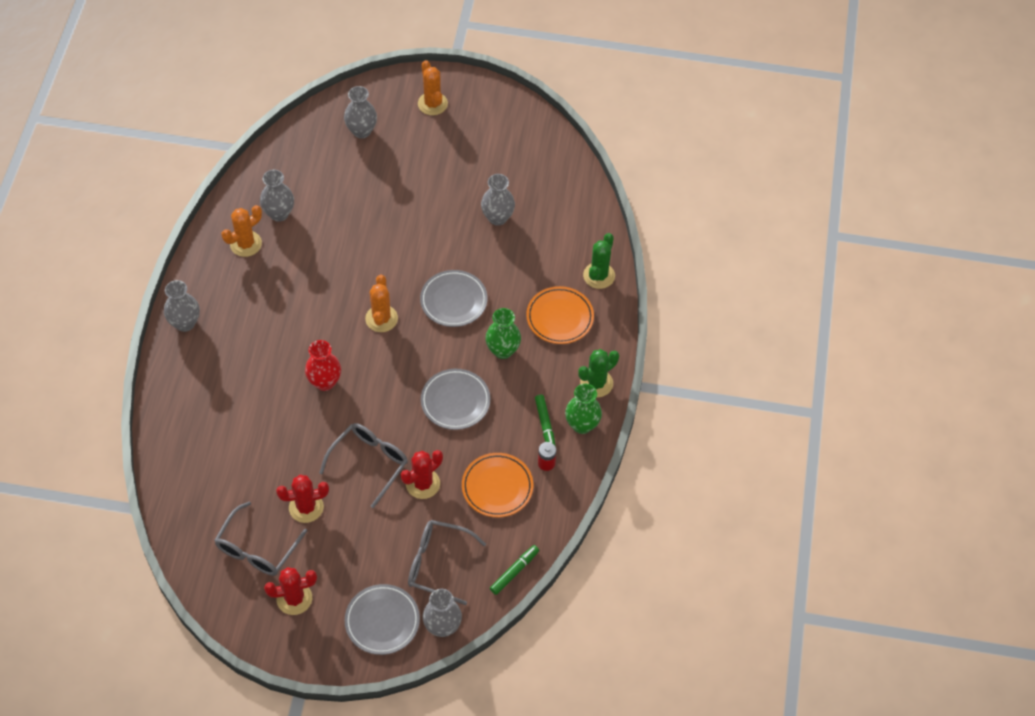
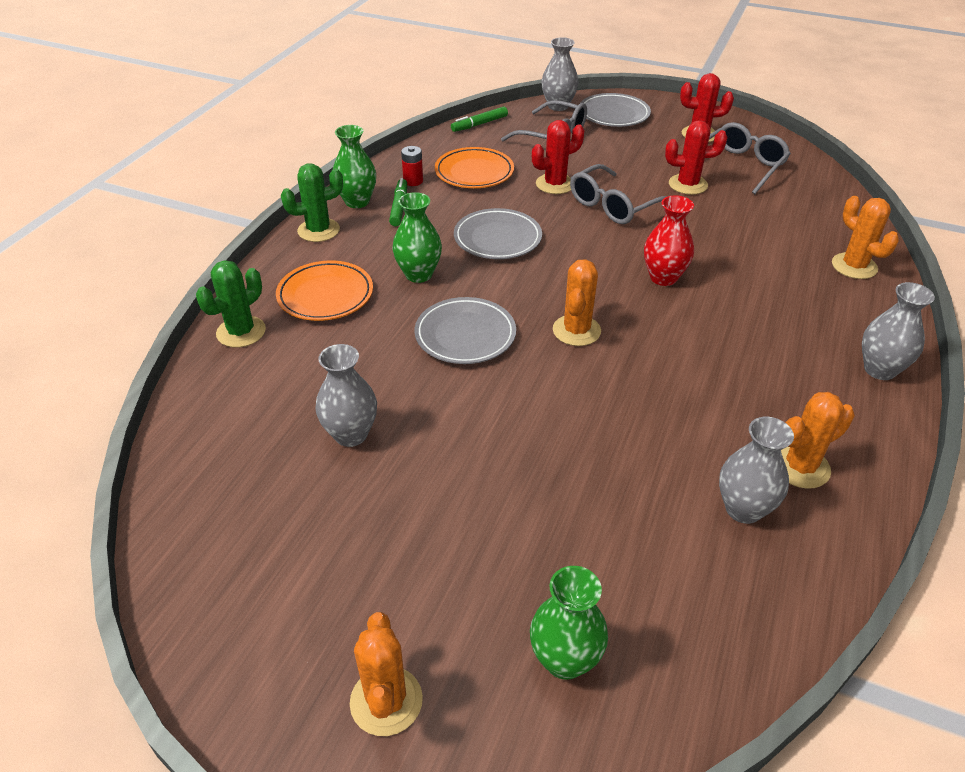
camera: 165 degrees left, 15 degrees down
grey vase [344,86,377,138] -> green vase [530,566,608,680]
none -> orange cactus [832,196,899,279]

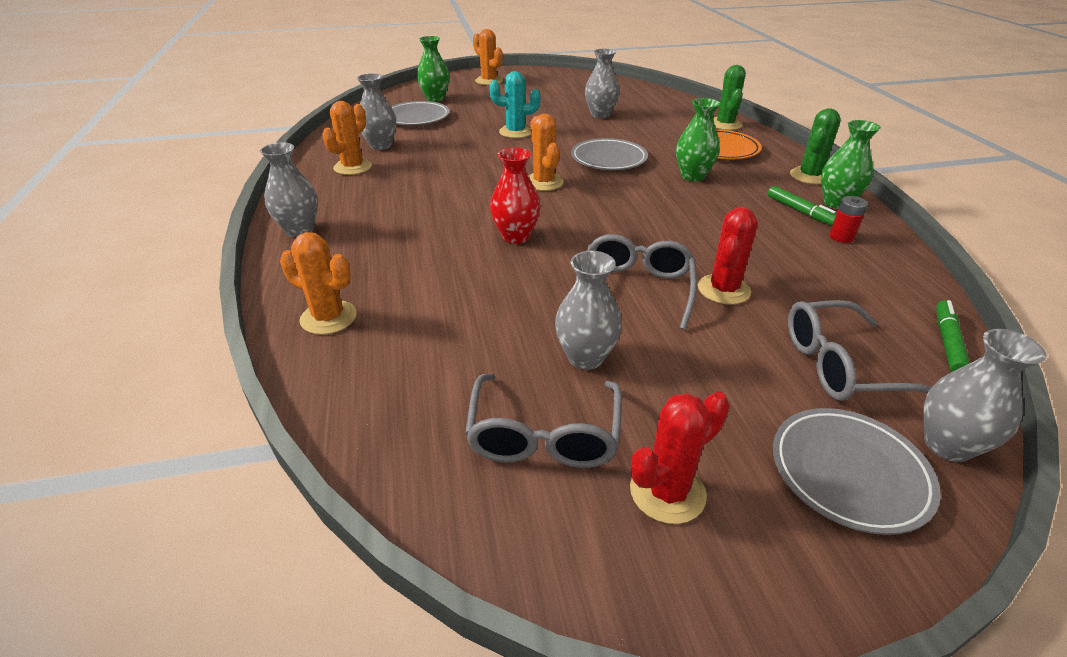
camera: 145 degrees right, 5 degrees down
orange plate [435,147,514,188] -> none
grey plate [454,208,542,259] -> grey plate moved to [391,101,450,125]
red cactus [665,120,728,195] -> grey vase [555,251,622,370]
none -> turquoise cactus [489,71,540,138]

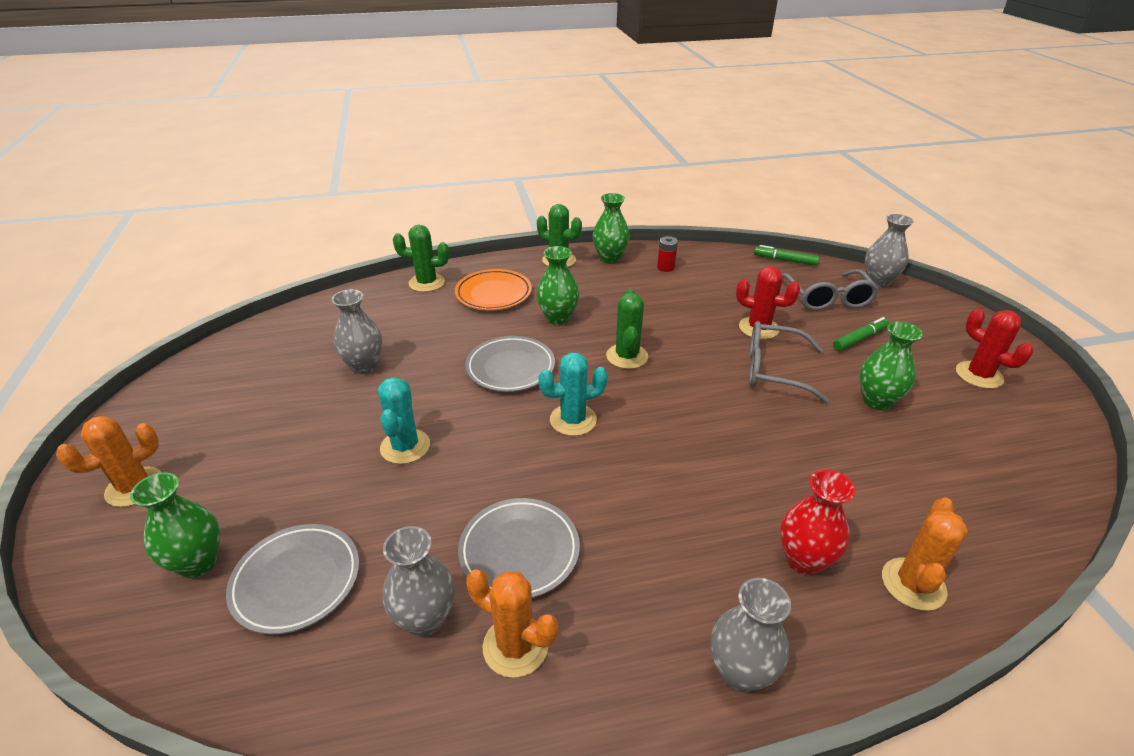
camera: 90 degrees left, 0 degrees up
grey glasses [465,373,622,468] -> none
red vase [490,148,541,244] -> red vase moved to [780,470,855,575]
orange cactus [529,114,564,191] -> turquoise cactus [538,352,608,436]
grey vase [555,251,622,370] -> green vase [860,321,923,410]
green marker [768,186,836,226] -> green marker moved to [833,317,889,351]
grey plate [773,408,941,535] -> grey plate moved to [458,498,580,598]
none -> green cactus [606,289,648,369]

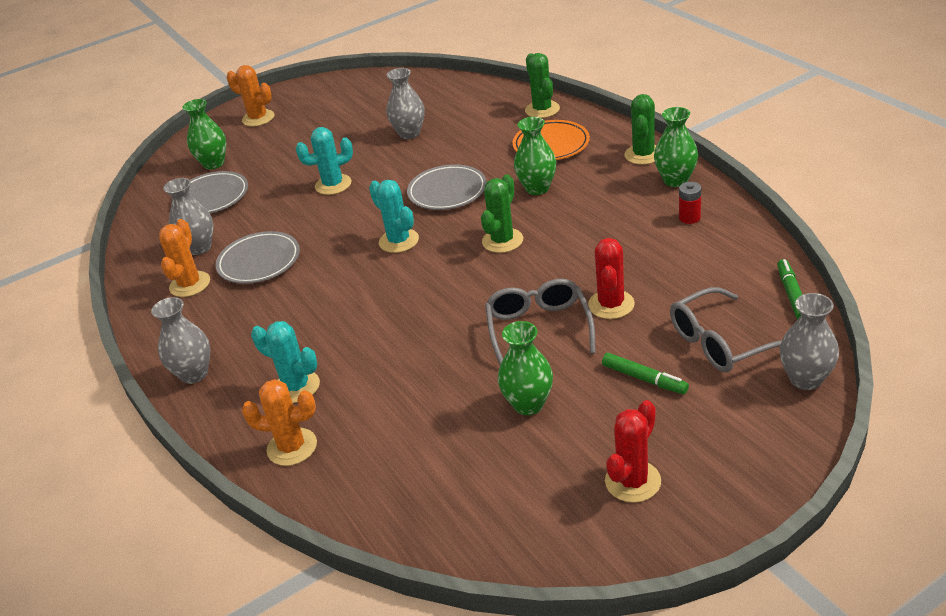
camera: 75 degrees right, 0 degrees up
green cactus [606,289,648,369] -> green cactus turned 45 degrees counterclockwise [481,175,523,253]
red vase [780,470,855,575] -> turquoise cactus [251,321,320,403]

